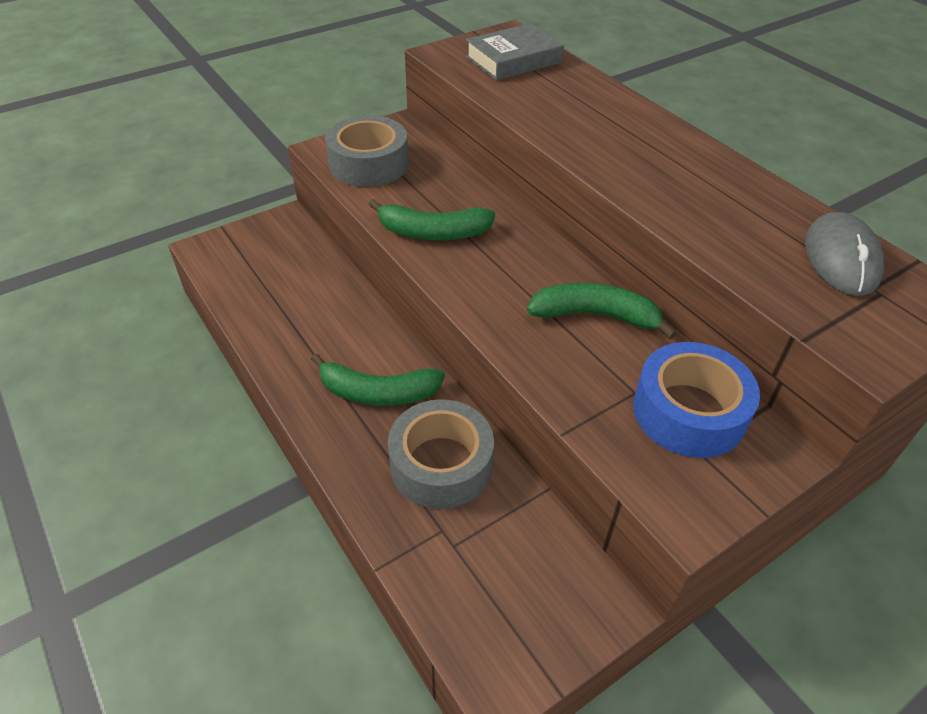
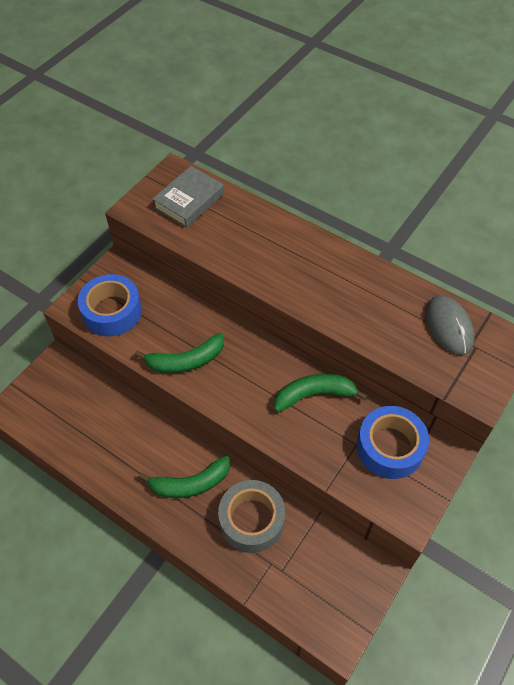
camera: 20 degrees left, 10 degrees up
grey tape [325,115,408,187] -> blue tape [78,274,142,336]

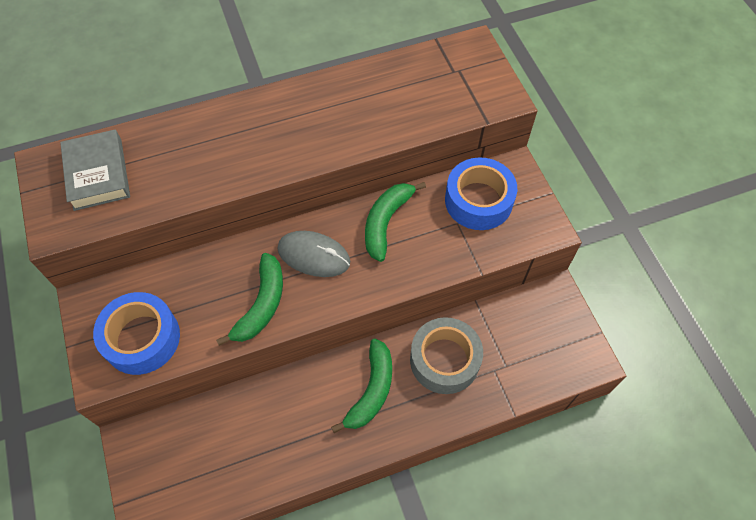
camera: 55 degrees left, 5 degrees up
grey mouse [426,296,474,355] -> grey mouse moved to [277,231,350,277]

